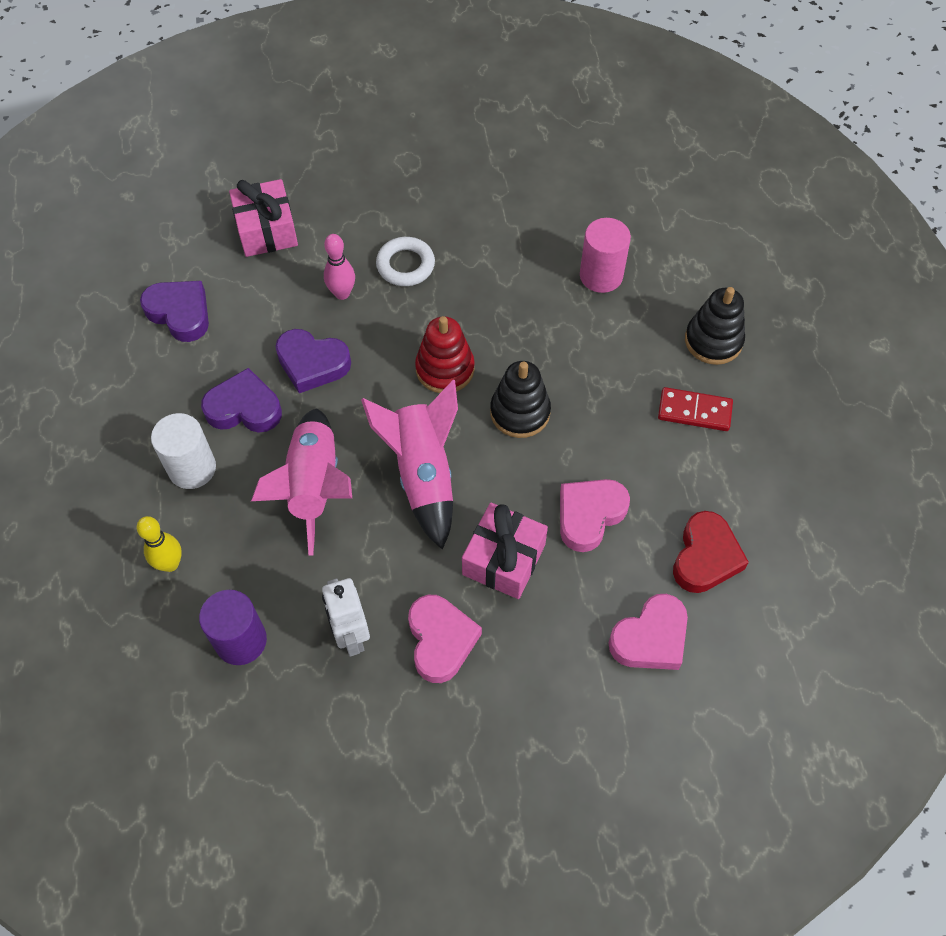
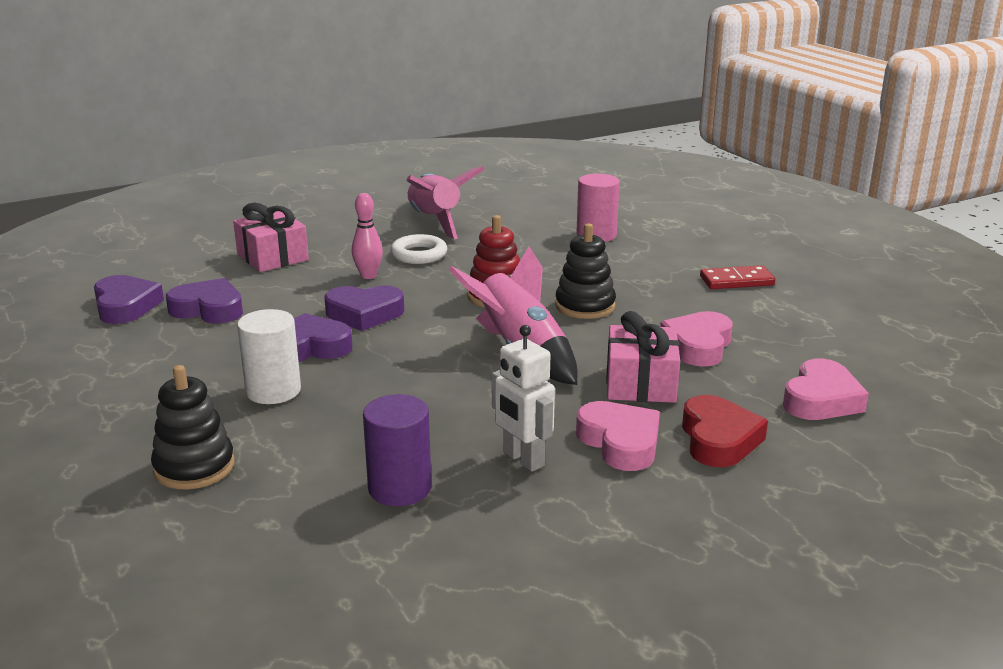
camera: 20 degrees left, 35 degrees down
yellow bowling pin [137,516,182,572] -> none
pink rocket [251,408,352,556] -> pink rocket moved to [406,166,485,239]
red heart [673,511,749,593] -> red heart moved to [682,395,768,467]
black stacking toy [685,287,745,365] -> black stacking toy moved to [151,365,234,489]
none -> purple heart [94,275,164,324]

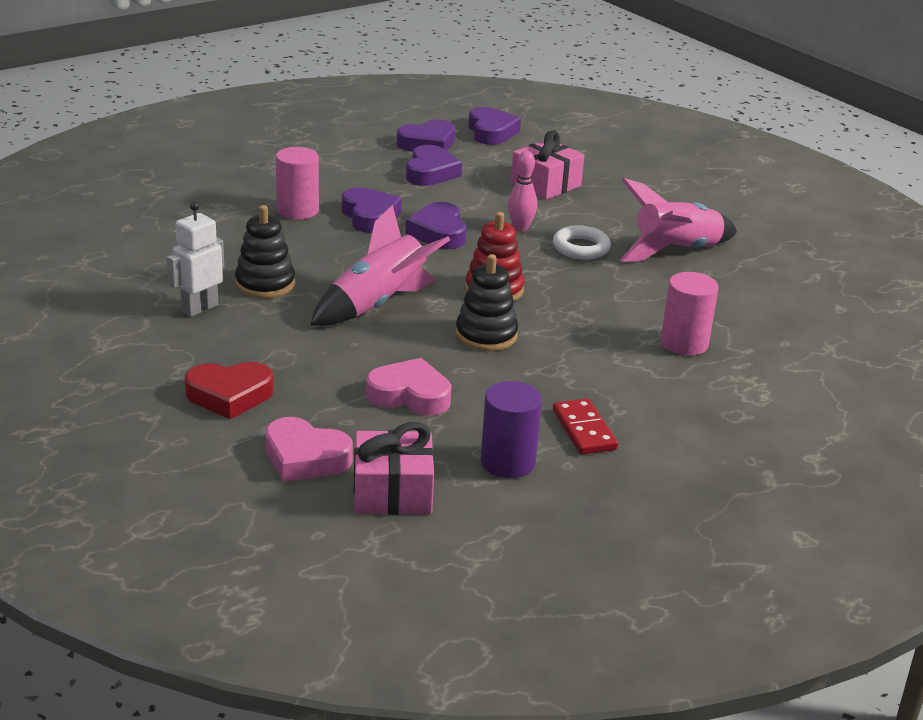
camera: 80 degrees right, 5 degrees up
black stacking toy [151,365,234,489] -> black stacking toy moved to [235,205,295,298]
white cylinder [237,309,301,404] -> pink cylinder [276,147,319,219]
purple cylinder [363,394,431,506] -> purple cylinder moved to [481,381,542,478]
pink heart [576,401,660,471] -> none
pink gift [606,311,680,403] -> pink gift moved to [354,422,434,515]
none -> purple heart [468,107,521,145]

